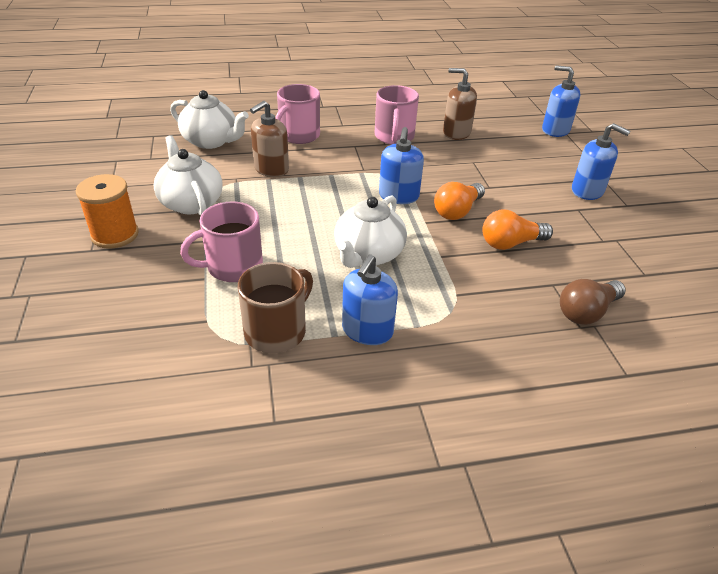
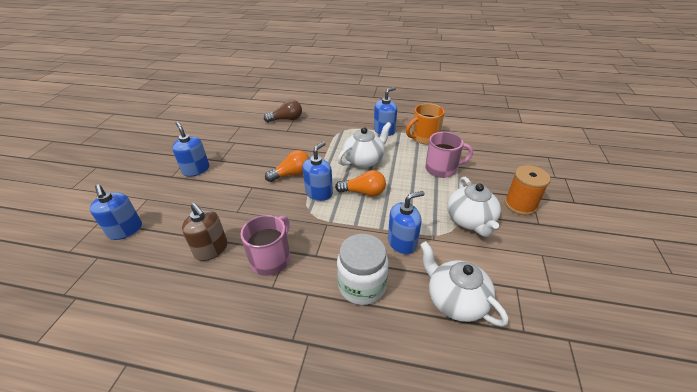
camera: 155 degrees left, 0 degrees up
brown mug [238,262,313,353] -> orange mug [406,103,445,144]
brown soap dispenser [250,101,289,177] -> blue soap dispenser [388,191,425,254]
pink mug [275,84,320,144] -> white jar [337,234,389,305]
orange light bulb [482,210,553,250] -> orange light bulb moved to [335,170,386,197]

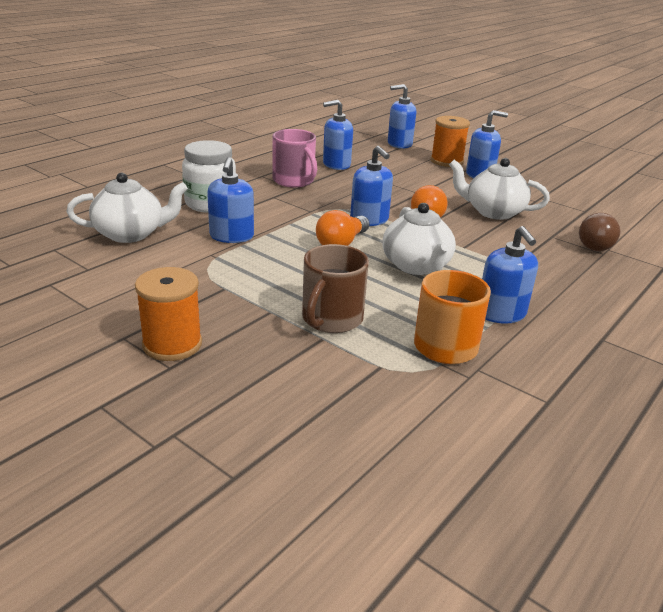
camera: 115 degrees right, 10 degrees down
brown soap dispenser [182,203,228,261] -> blue soap dispenser [323,100,353,170]
pink mug [425,132,473,178] -> brown mug [302,244,369,333]
white teapot [447,177,501,237] -> white teapot moved to [449,158,550,220]
none -> orange spool [430,116,470,167]

